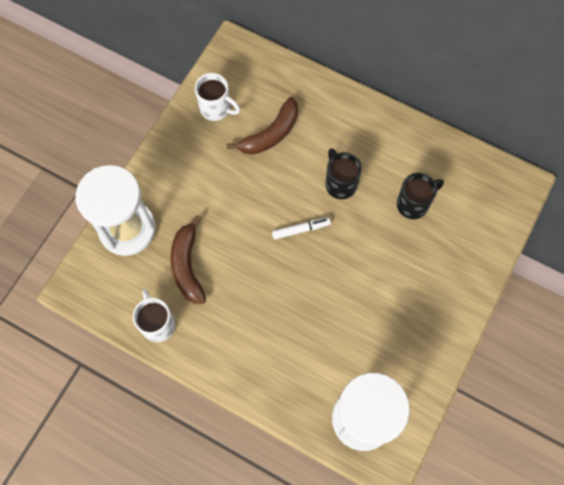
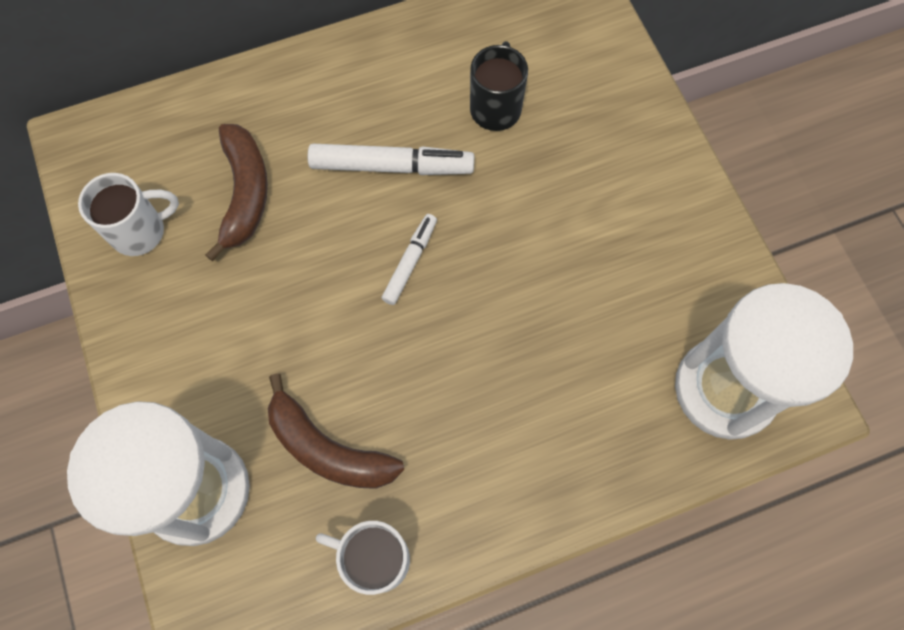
camera: 50 degrees left, 0 degrees up
black mug [325,148,362,199] -> white marker [308,144,474,175]

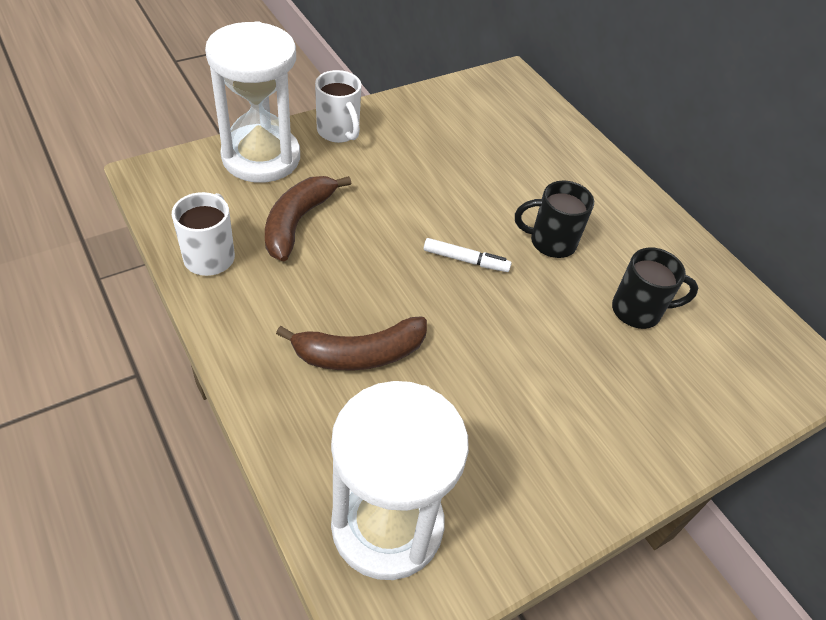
camera: 75 degrees right, 20 degrees down
white mug [78,173,179,256] -> white mug moved to [315,70,362,143]
brown banana [205,124,268,261] -> brown banana moved to [276,316,427,371]
white marker [308,144,474,175] -> black mug [515,180,594,258]

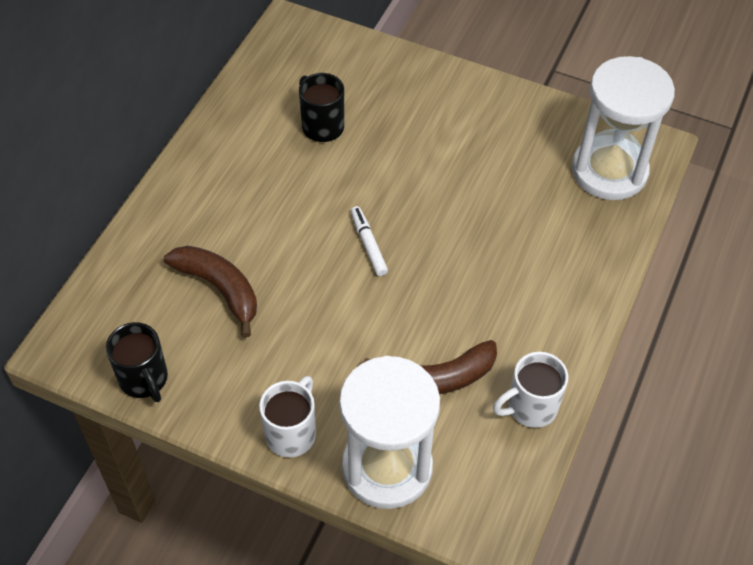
camera: 120 degrees left, 5 degrees up
brown banana [276,316,427,371] -> brown banana moved to [164,246,257,337]
black mug [515,180,594,258] -> black mug moved to [106,322,168,402]

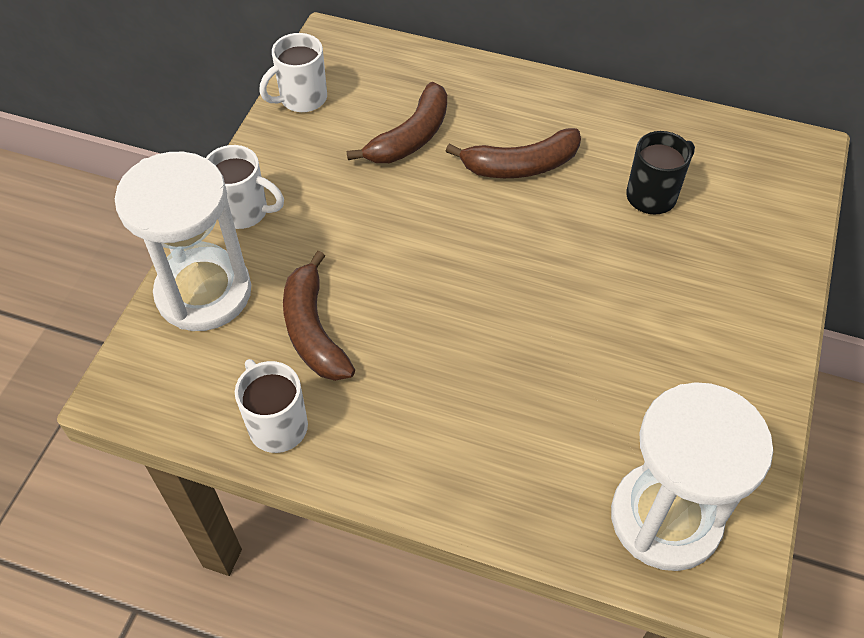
camera: 85 degrees right, 0 degrees up
black mug [106,322,168,402] -> white mug [259,33,327,112]
white marker [351,206,388,276] -> none
none -> brown banana [446,128,581,178]

